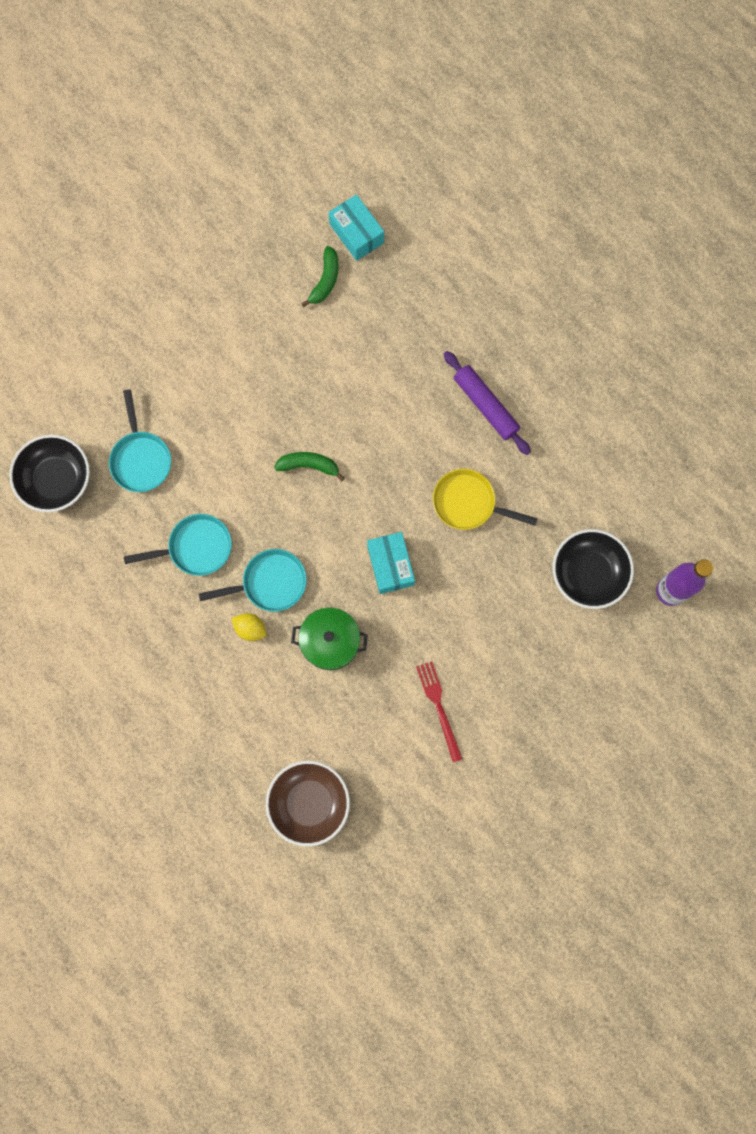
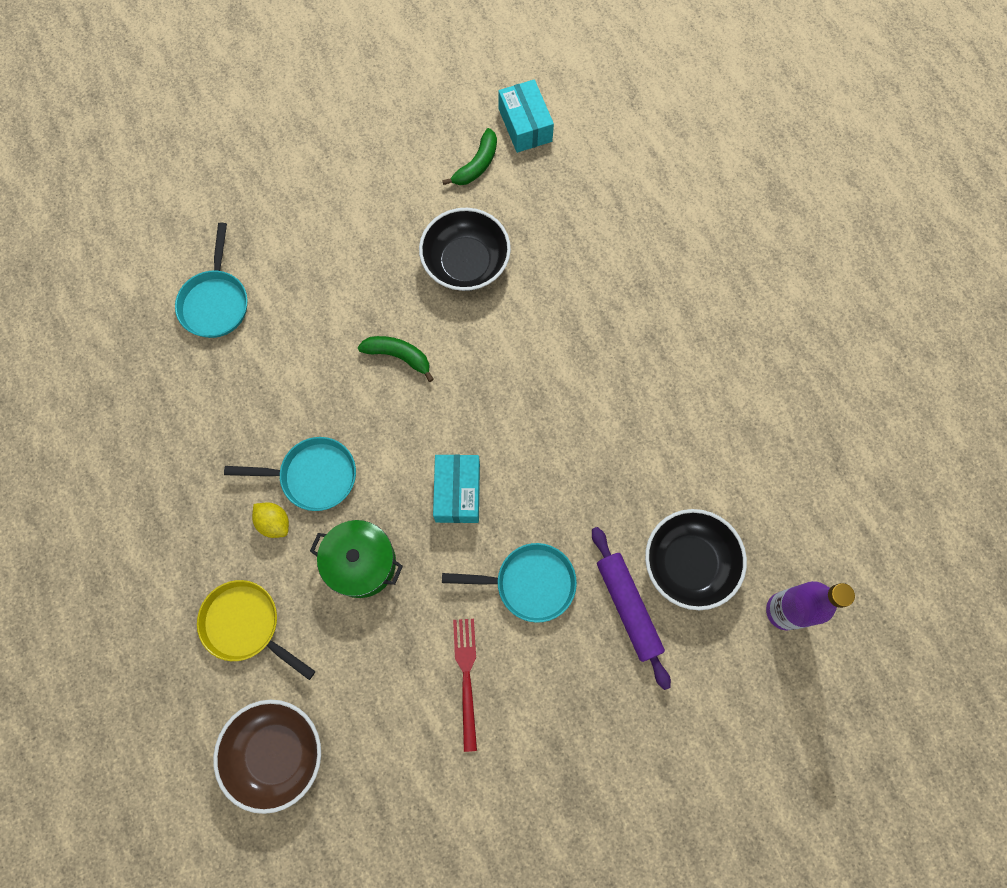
camera: 15 degrees right, 5 degrees down
black bowl [9,435,90,512] -> black bowl moved to [419,208,511,291]
turquoise pan [124,514,232,576] -> turquoise pan moved to [442,543,577,623]
yellow pan [433,469,538,530] -> yellow pan moved to [197,580,315,680]
purple rolling pin [444,351,531,455] -> purple rolling pin moved to [592,527,671,690]

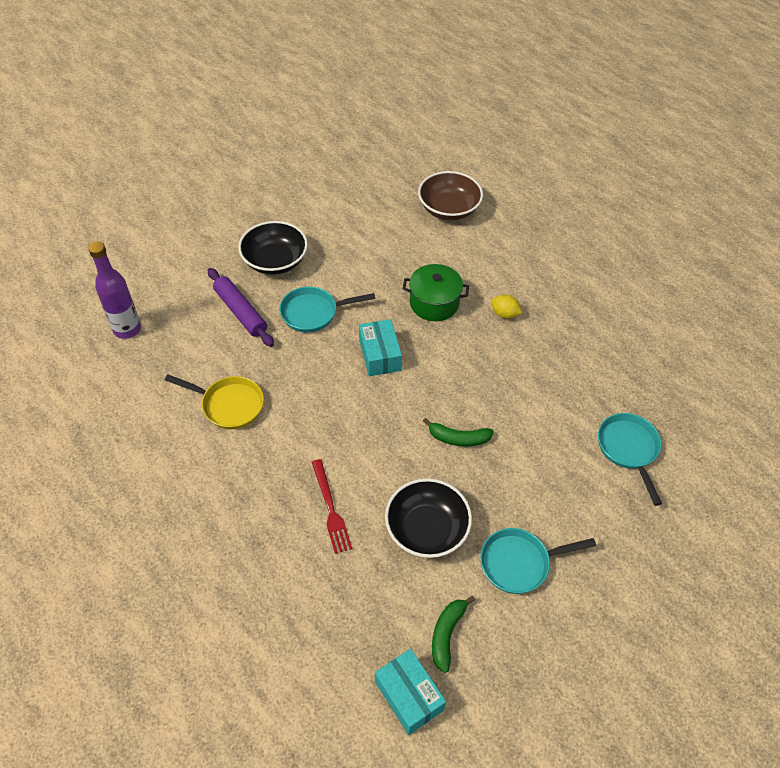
camera: 165 degrees right, 20 degrees down
yellow pan [197,580,315,680] -> yellow pan moved to [165,375,264,429]
turquoise pan [224,437,356,511] -> turquoise pan moved to [480,528,596,594]
red fork [453,619,477,752] -> red fork moved to [312,459,352,554]
black bowl [645,509,747,610] -> black bowl moved to [238,221,308,275]

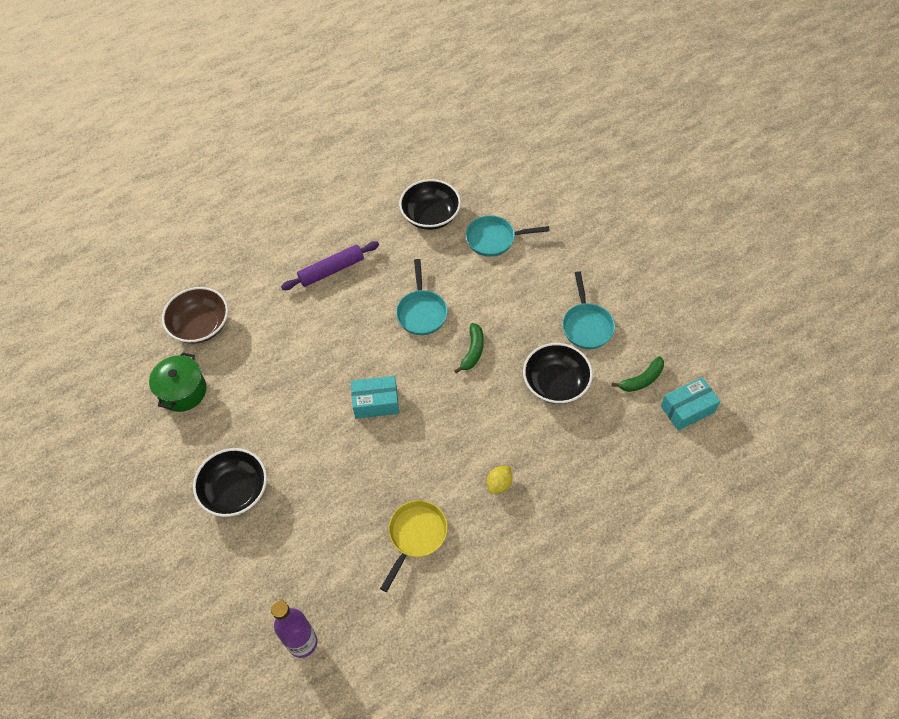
camera: 80 degrees left, 5 degrees up
purple rolling pin [208,268,274,347] -> purple rolling pin moved to [281,241,379,290]
turquoise pan [280,287,375,333] -> turquoise pan moved to [396,259,448,335]
red fork [312,459,352,554] -> none
green pot [403,264,469,321] -> green pot moved to [149,352,207,412]
green banana [432,596,475,673] -> green banana turned 60 degrees counterclockwise [611,356,664,392]
yellow lemon [491,294,522,319] -> yellow lemon moved to [487,466,512,494]
none -> black bowl [399,179,461,230]

